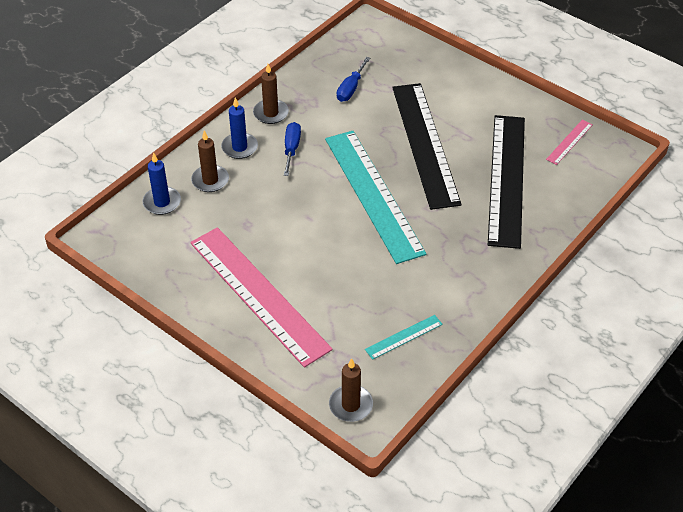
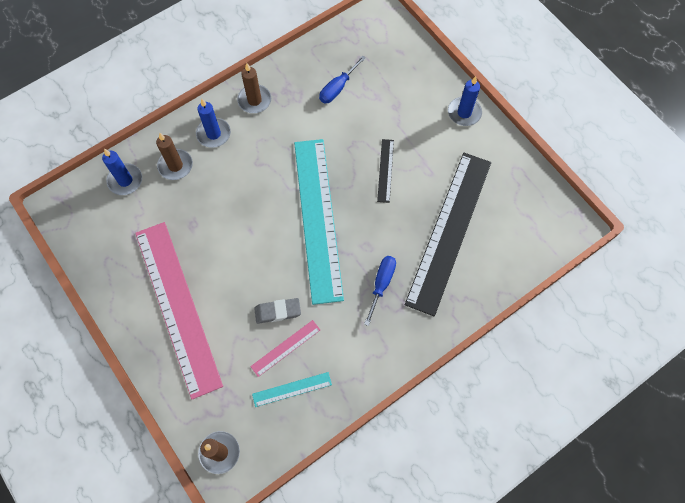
camera: 15 degrees right, 20 degrees up
blue screwdriver [284,122,301,176] -> blue screwdriver moved to [364,256,396,326]
black ruler [392,83,461,210] -> black ruler [377,139,394,203], size x0.41
pink ruler [546,120,593,165] -> pink ruler moved to [250,320,320,377]
none -> grey eraser [254,298,301,324]
none -> blue candle [448,76,482,126]

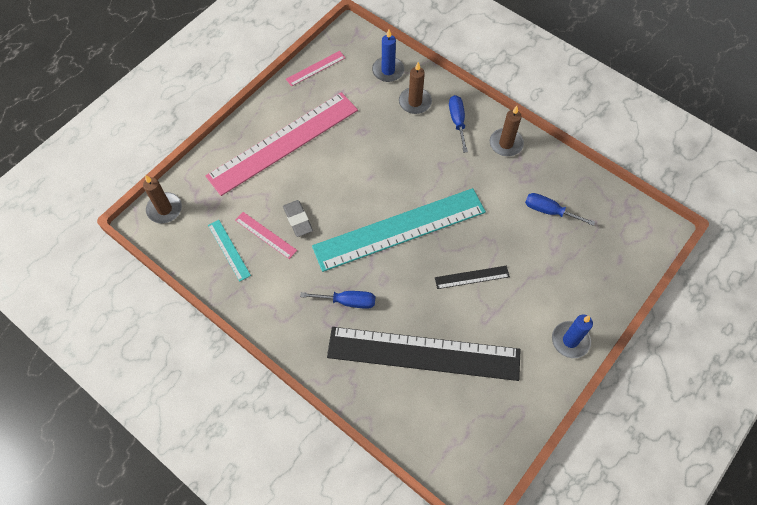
camera: 75 degrees right, 5 degrees down
blue candle [196,99,231,148] -> blue screwdriver [449,95,468,153]
none -> pink ruler [286,51,345,86]

